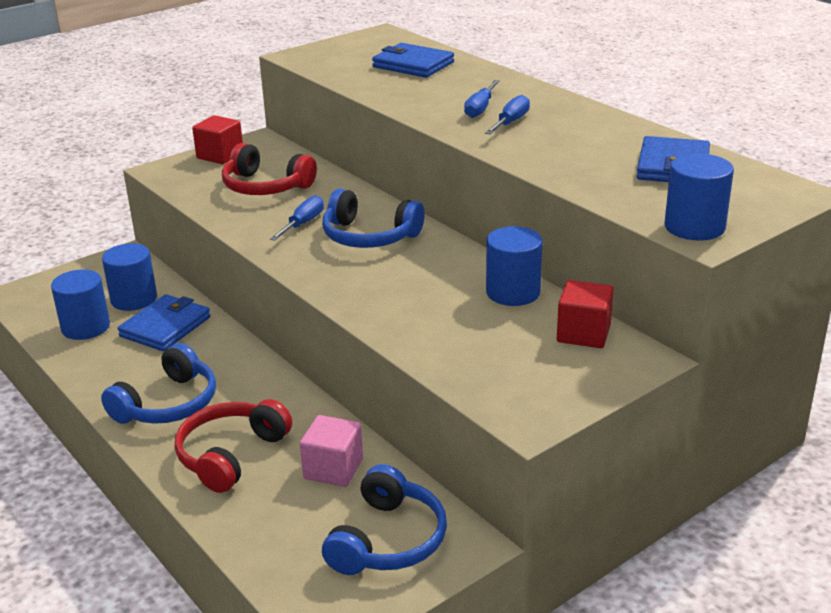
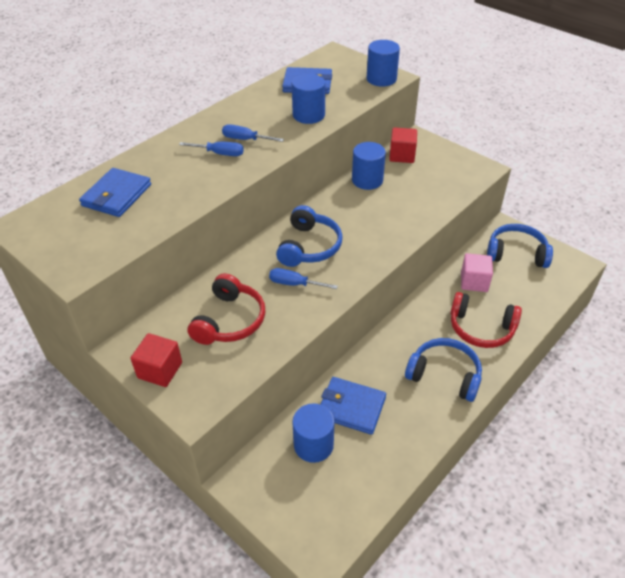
camera: 100 degrees left, 15 degrees up
blue cylinder [51,270,110,340] -> blue cylinder moved to [292,74,325,124]

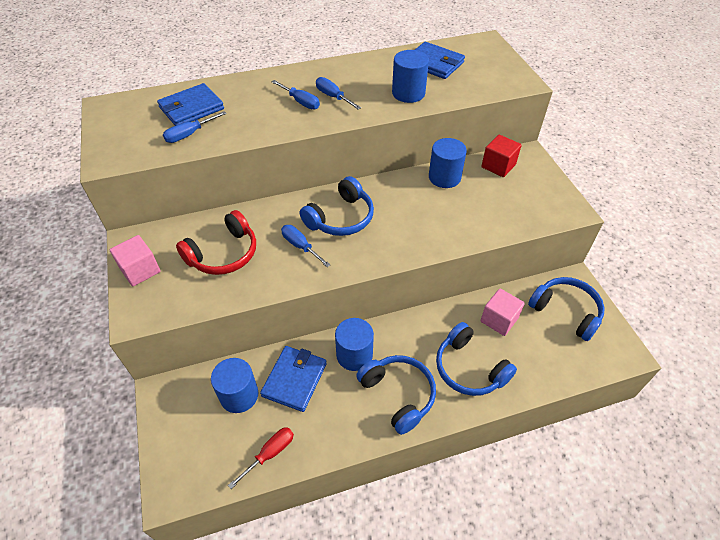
camera: 30 degrees right, 5 degrees up
red cube [130,333,182,387] -> pink cube [110,235,161,286]
blue wallet [320,377,386,435] -> blue wallet turned 60 degrees clockwise [260,346,327,412]
blue cylinder [367,40,400,87] -> blue cylinder moved to [335,318,374,371]
red headphones [451,292,522,348] -> blue headphones [436,322,517,396]
none -> blue screwdriver [163,111,227,143]
none -> red screwdriver [228,427,294,489]

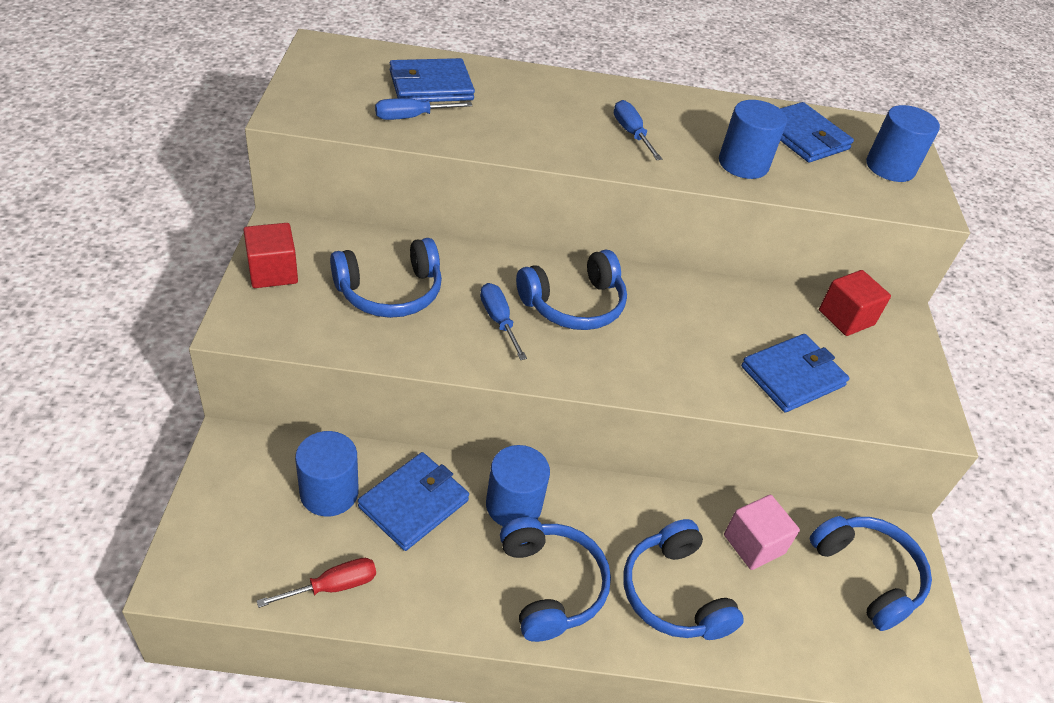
camera: 15 degrees right, 5 degrees down
pink cube [110,235,161,286] -> red cube [244,223,298,288]
red headphones [176,210,256,275] -> blue headphones [330,238,442,318]
blue screwdriver [271,80,320,109] -> none
blue cylinder [429,138,467,188] -> blue cylinder moved to [866,105,940,182]
none -> blue wallet [741,334,849,413]

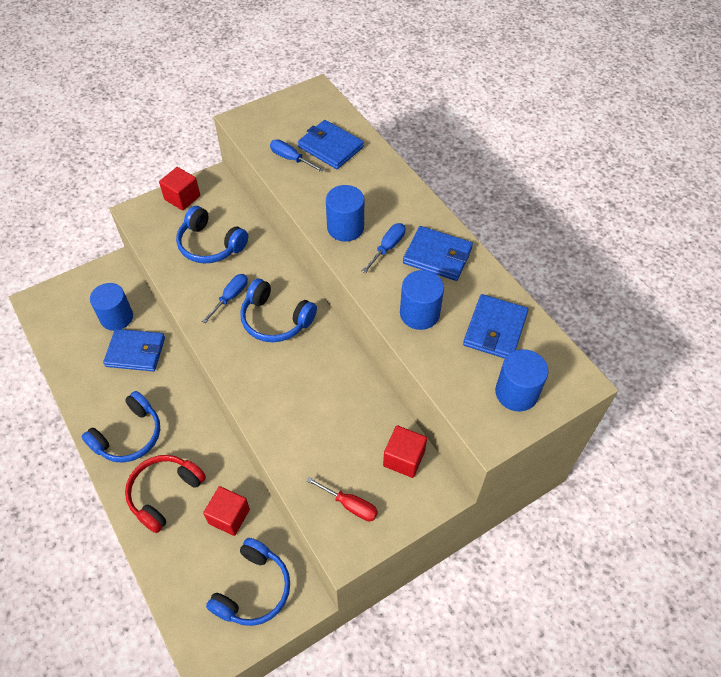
camera: 60 degrees right, 10 degrees up
red screwdriver [257,558,376,608] -> red screwdriver moved to [307,477,378,521]
blue cylinder [486,445,550,526] -> blue cylinder moved to [326,185,364,242]
blue headphones [624,519,744,640] -> red headphones [125,455,206,533]
pink cube [724,495,800,570] -> red cube [203,486,250,536]
blue wallet [741,334,849,413] -> blue wallet moved to [403,226,473,281]

